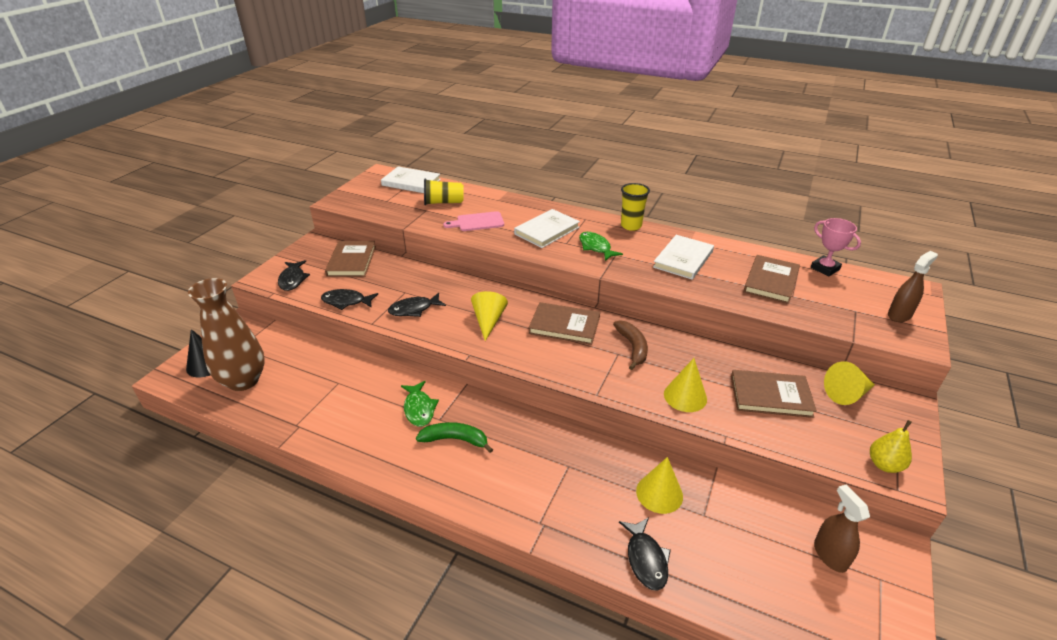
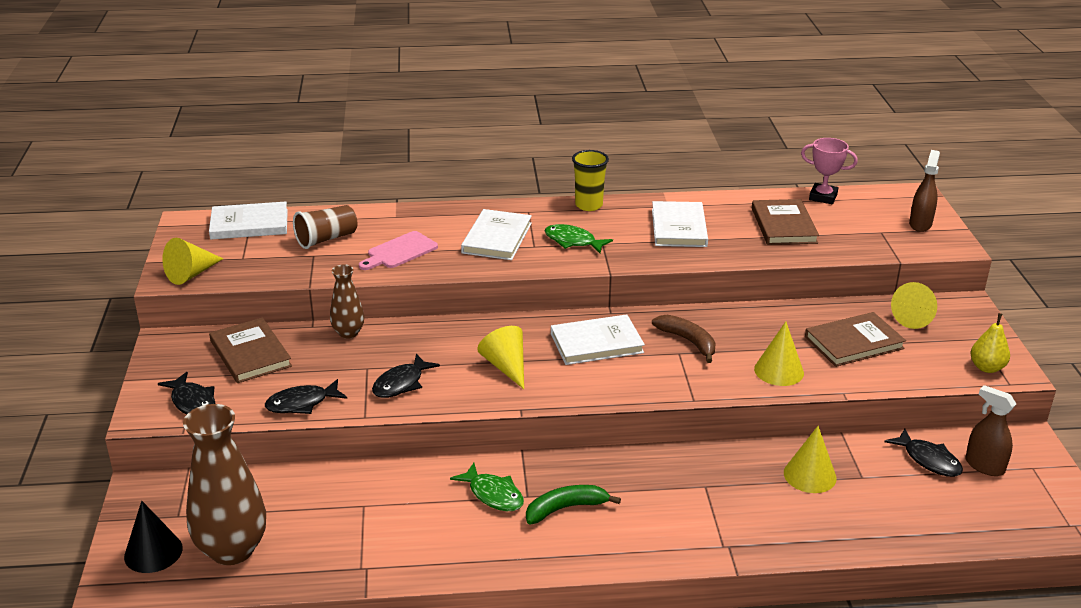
camera: 30 degrees left, 5 degrees down
yellow cup [424,179,464,205] -> brown cup [293,205,357,249]
brown book [529,302,600,345] -> white book [551,314,645,365]
black fish [619,517,671,591] -> black fish moved to [884,429,963,477]
none -> yellow cone [162,238,223,285]
none -> brown vase [330,264,364,339]

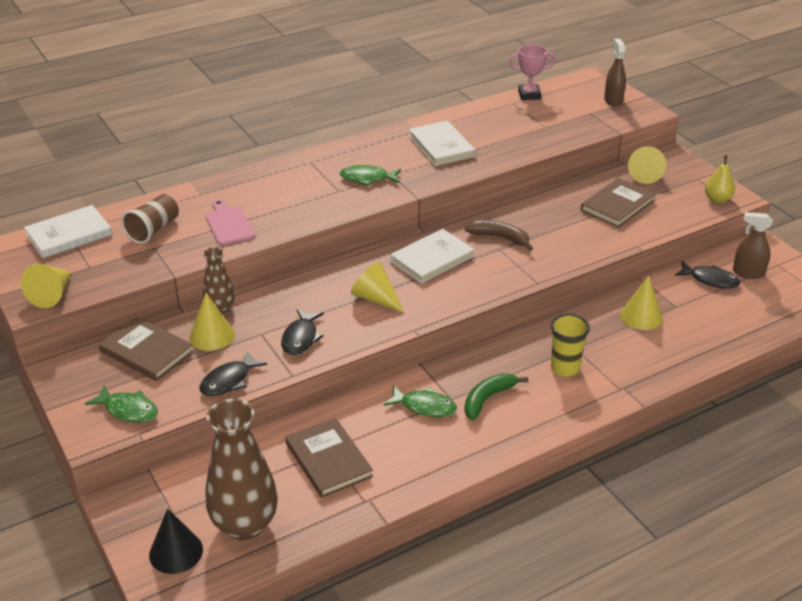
camera: 25 degrees left, 5 degrees up
black fish [158,372,215,415] -> green fish [85,385,158,423]
pink cutting board [359,231,438,270] -> pink cutting board turned 135 degrees clockwise [205,199,255,245]
white book [461,209,532,260] -> none
yellow cup [572,150,609,211] -> yellow cup moved to [551,314,590,377]
brown book [752,199,819,245] -> brown book moved to [285,418,373,498]
yellow cone [754,322,804,386] -> yellow cone moved to [189,293,235,351]

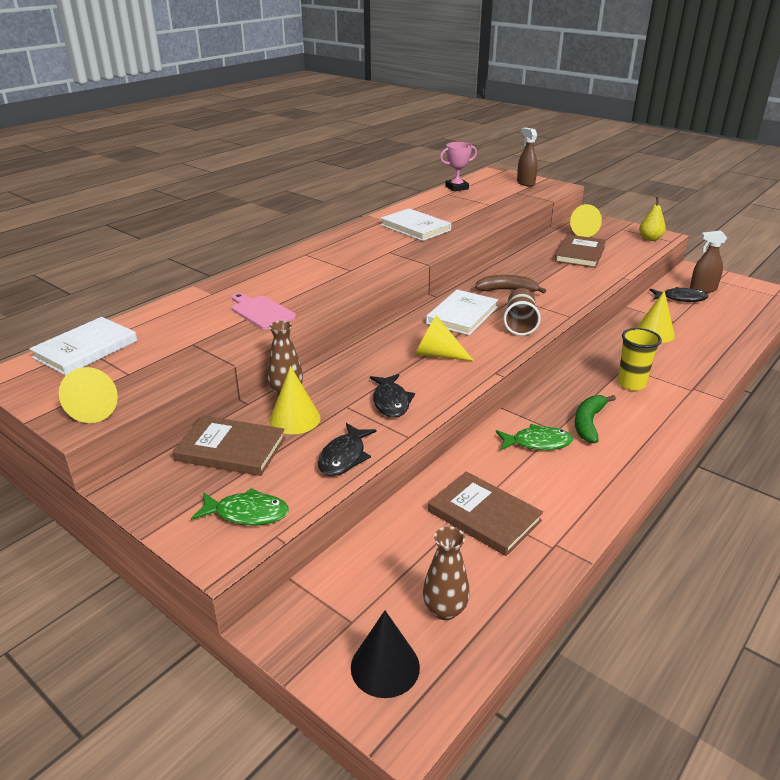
camera: 20 degrees left, 5 degrees down
brown cup [121,194,179,244] -> brown cup moved to [503,288,541,336]
brown vase [206,399,278,541] -> brown vase [423,527,470,620], size x0.53
green fish [340,165,401,186] -> none

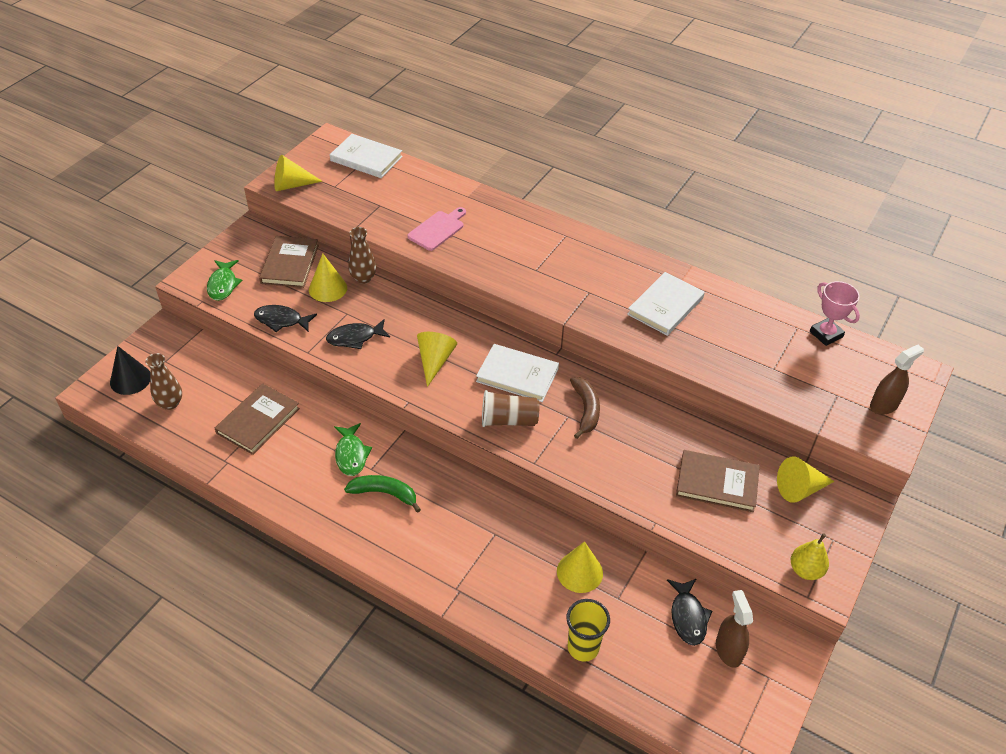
camera: 80 degrees right, 15 degrees up
yellow cup [618,328,662,391] -> yellow cup moved to [566,599,610,662]

